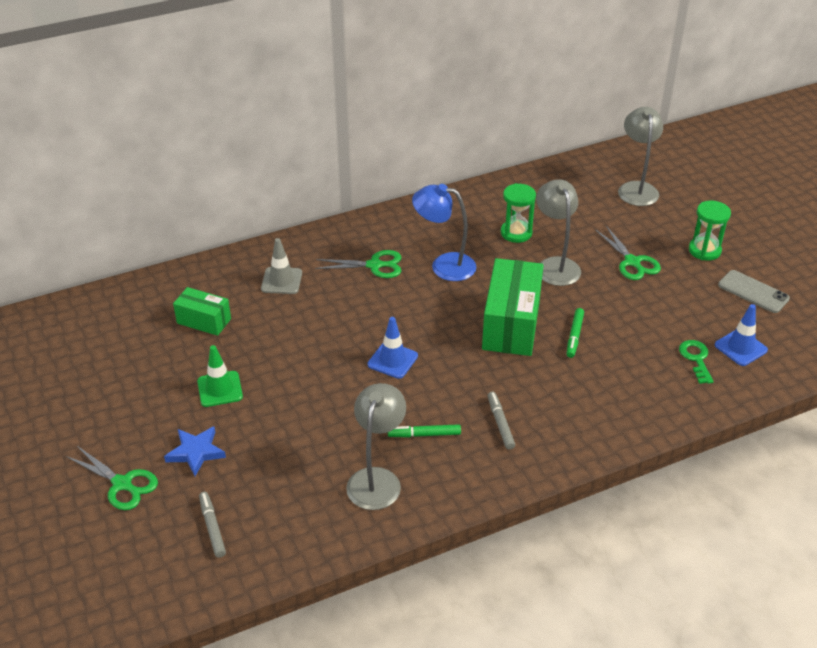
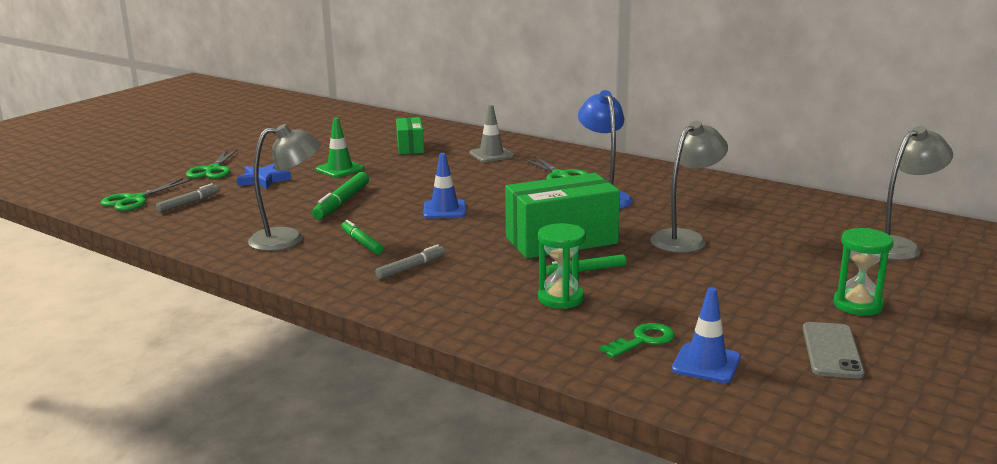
camera: 60 degrees right, 20 degrees down
green hourglass [501,183,536,243] -> green hourglass moved to [538,223,586,309]
green scissors [596,226,661,280] -> green scissors moved to [101,178,192,211]
none -> green marker [312,172,369,220]

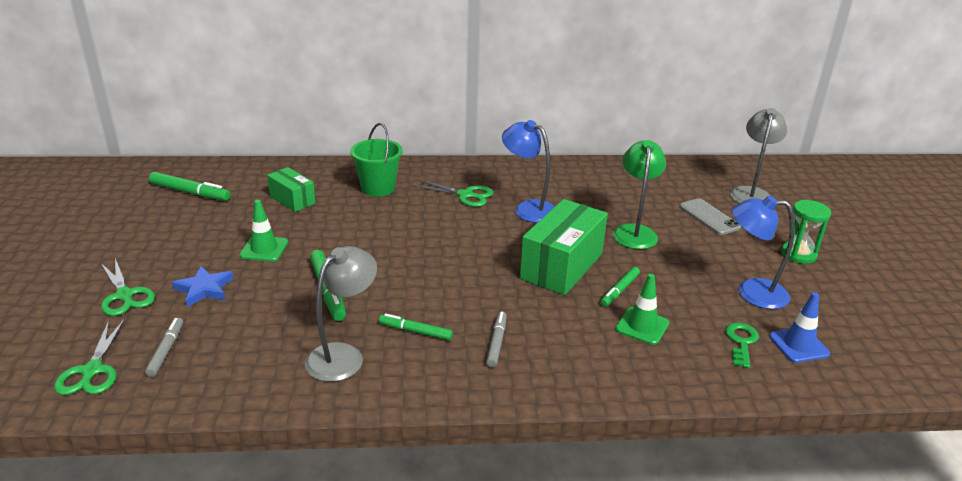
camera: 40 degrees left, 10 degrees up
blue traffic cone [423,153,466,219] -> none
grey traffic cone [469,105,514,162] -> green bucket [350,123,403,197]
green hourglass [538,223,586,309] -> green traffic cone [615,274,669,345]
grey lamp [650,121,728,253] -> green lamp [613,140,666,249]
grey phone [803,322,864,378] -> grey phone moved to [679,198,741,235]
none -> green marker [149,172,230,201]
none -> blue lamp [732,196,795,309]

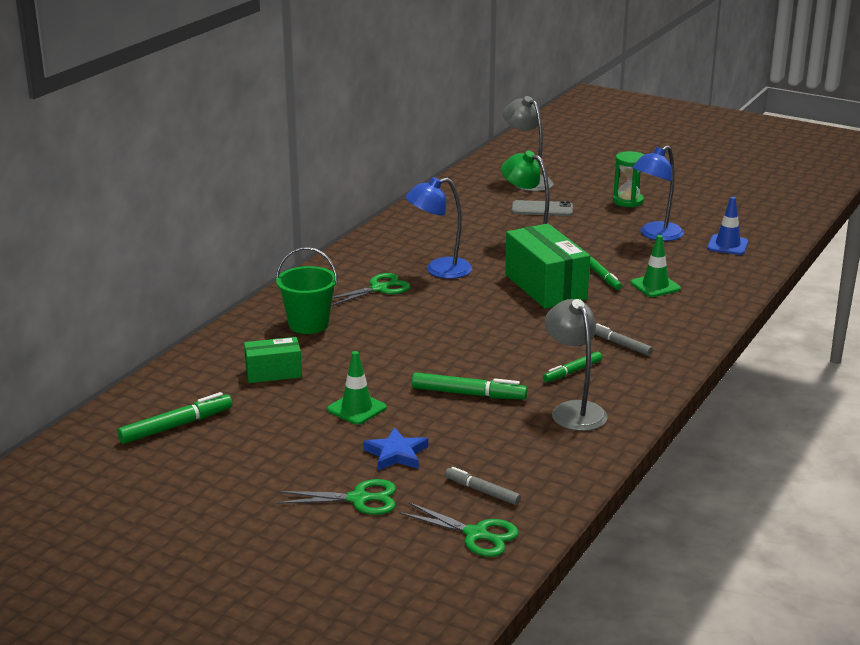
camera: 55 degrees left, 5 degrees down
green key [725,322,759,368] -> none

